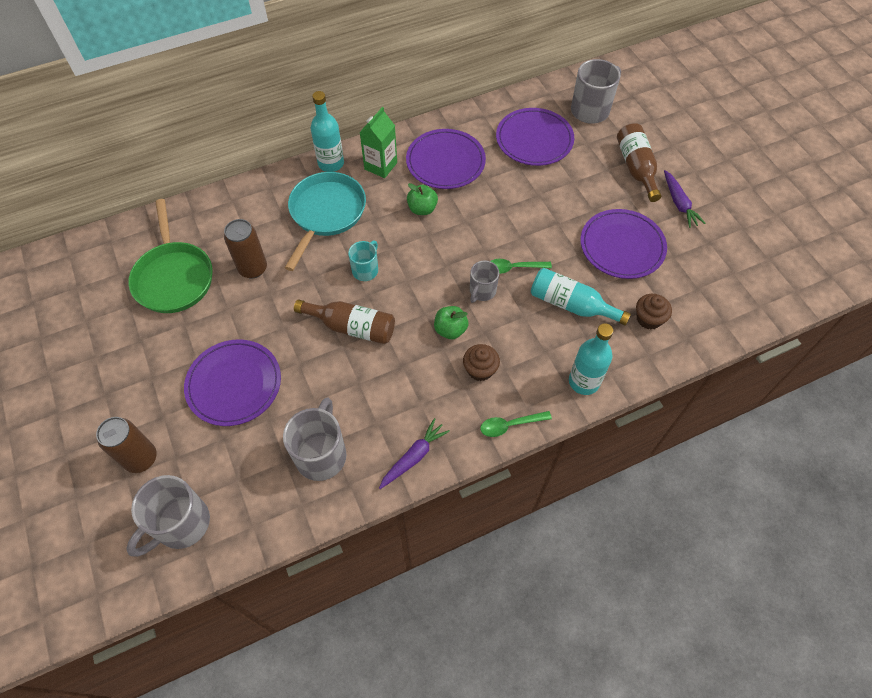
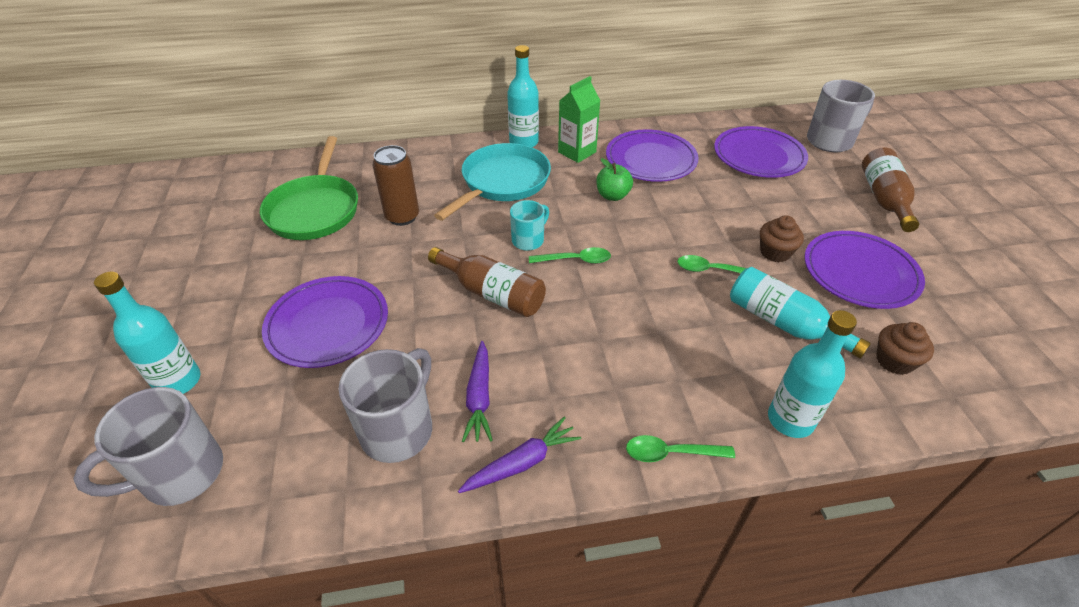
camera: 15 degrees right, 15 degrees down
brown can [96,417,157,473] -> turquoise bottle [94,272,200,394]
green apple [434,306,469,339] -> none
brown cupcake [463,344,500,381] -> brown cupcake moved to [760,215,804,262]
grey mug [470,261,499,303] -> none
purple carrot [664,170,705,228] -> purple carrot moved to [462,341,493,442]
none -> green spoon [529,247,611,264]

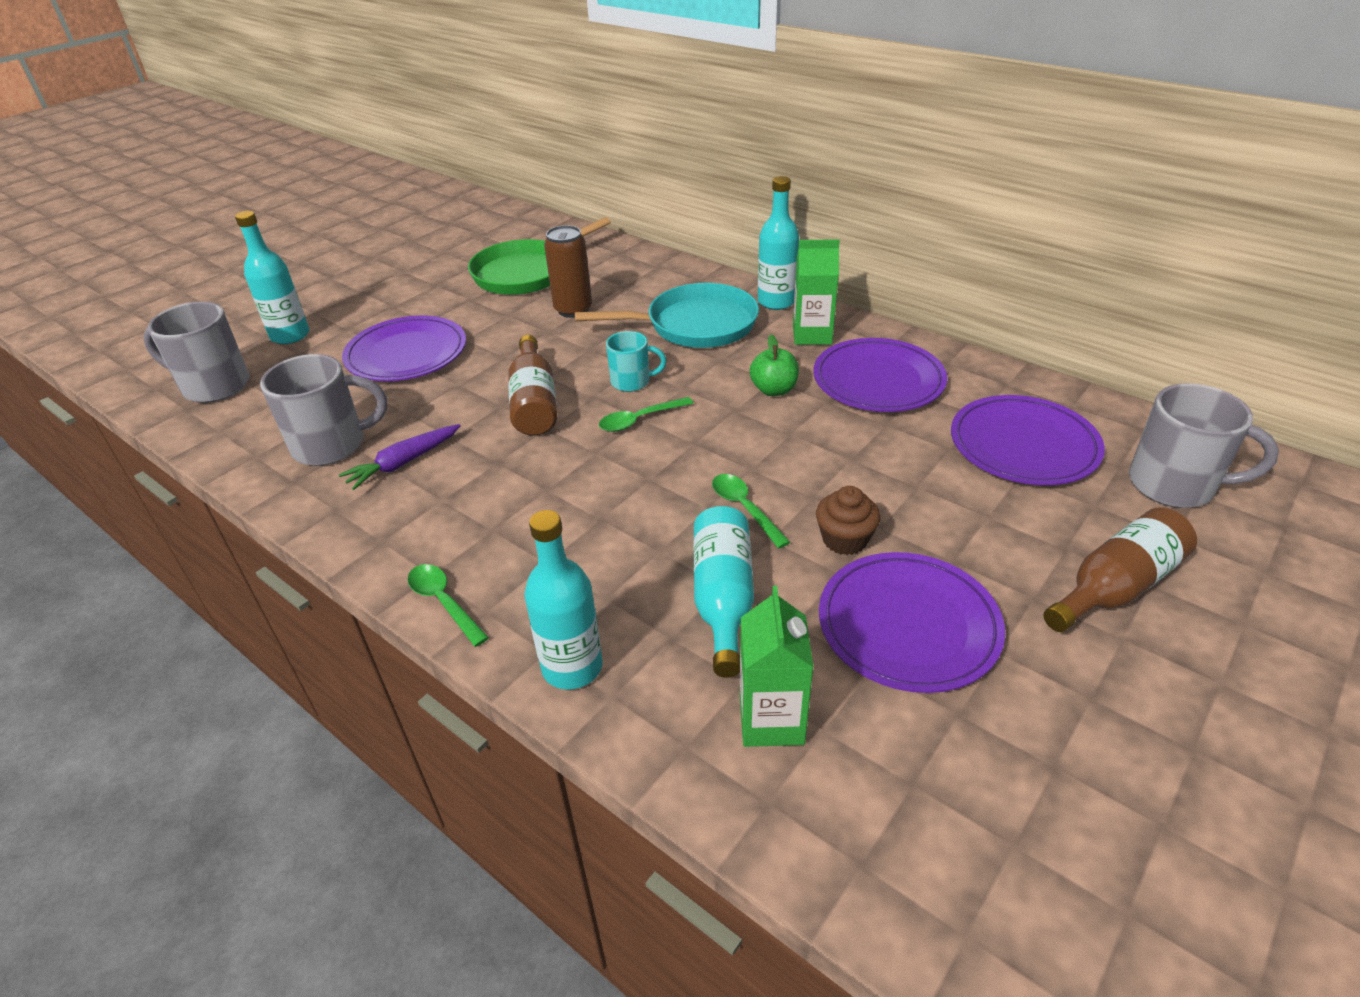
camera: 50 degrees right, 5 degrees down
purple carrot [458,417,581,493] -> none
green spoon [529,247,611,264] -> green spoon turned 105 degrees clockwise [599,397,693,432]
brown cupcake [876,322,934,375] -> green carton [740,586,814,747]

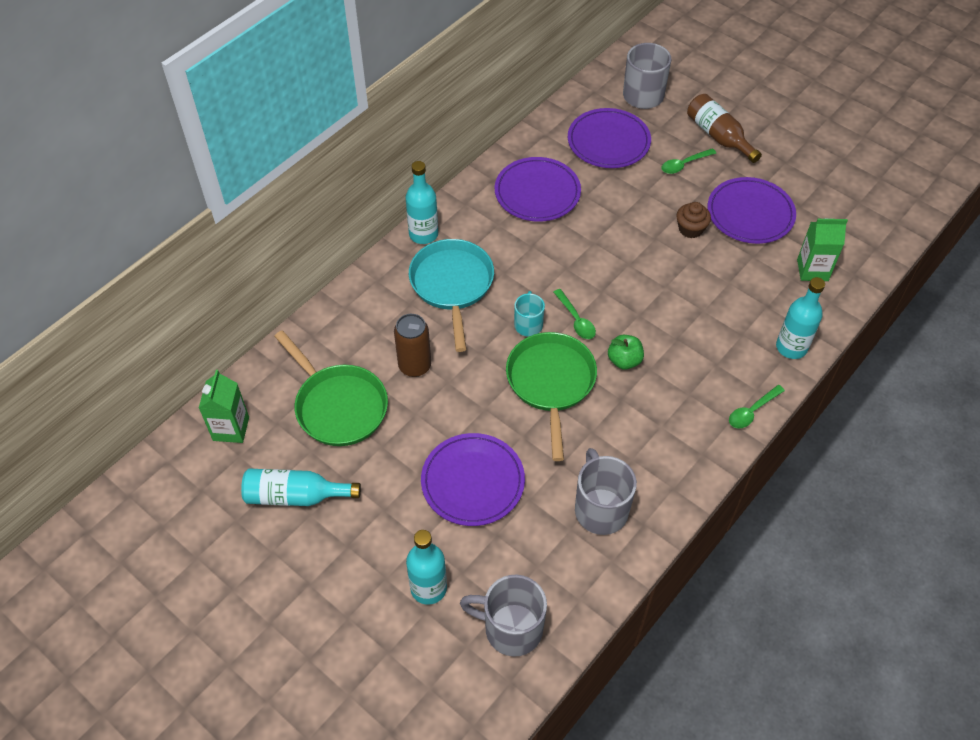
camera: 90 degrees left, 15 degrees up
grey mug [143,302,250,403] -> grey mug turned 90 degrees clockwise [460,575,547,657]
purple carrot [339,424,461,490] -> none
brown bottle [508,335,557,436] -> green pan [506,332,597,461]
turquoise bottle [693,506,754,678] -> turquoise bottle moved to [241,469,361,506]
green spoon [712,474,790,548] -> green spoon moved to [662,148,716,174]
green apple [750,335,799,396] -> green apple moved to [608,335,644,370]
green carton [793,239,840,345] -> green carton moved to [199,370,249,443]

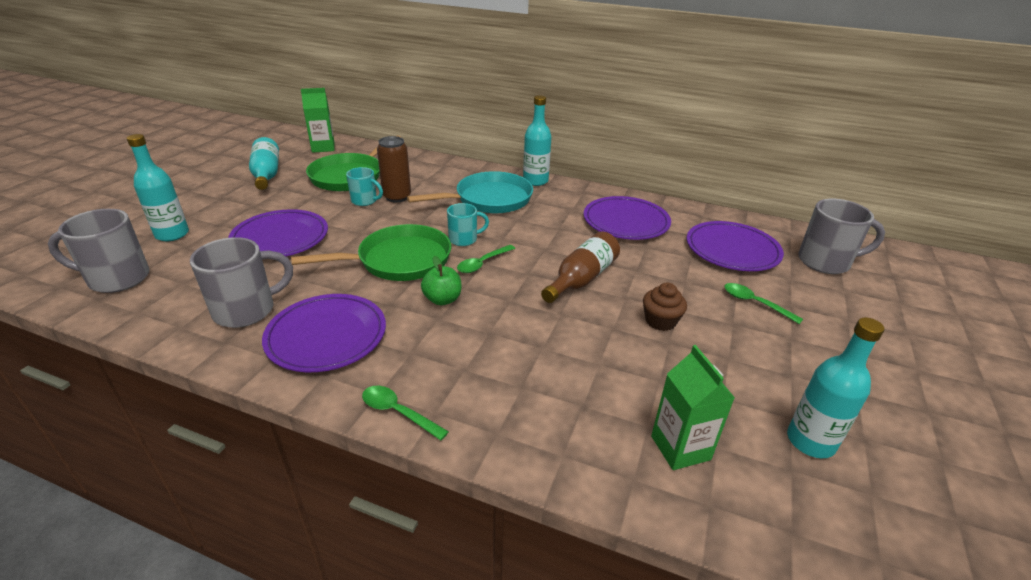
camera: 70 degrees right, 20 degrees down
grey mug [460,575,547,657] -> grey mug turned 90 degrees counterclockwise [48,209,150,293]
brown bottle [687,94,762,163] -> brown bottle moved to [541,231,620,303]
purple plate [708,177,796,244] -> purple plate moved to [262,294,386,372]
turquoise bottle [776,277,825,359] -> turquoise bottle moved to [787,317,884,458]
none -> turquoise mug [346,167,383,206]

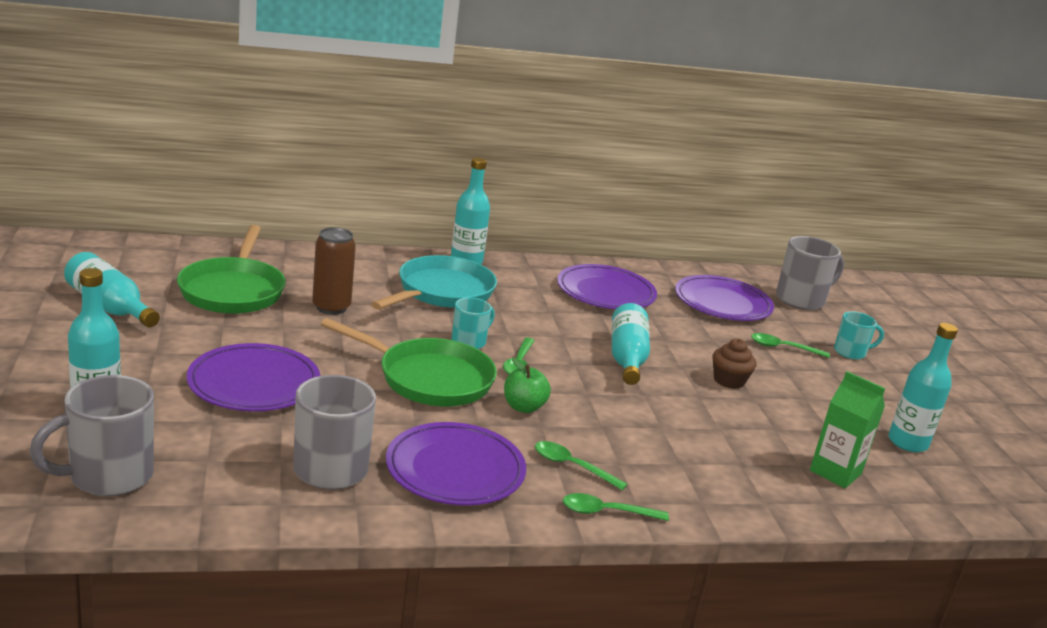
camera: 35 degrees left, 10 degrees down
green pan [291,224,451,281] -> green pan turned 75 degrees clockwise [321,318,497,406]
green carton [301,88,335,153] -> none
turquoise mug [346,167,383,206] -> turquoise mug moved to [834,311,884,360]
brown bottle [541,231,620,303] -> turquoise bottle [611,303,650,385]
none -> green spoon [535,441,627,490]

